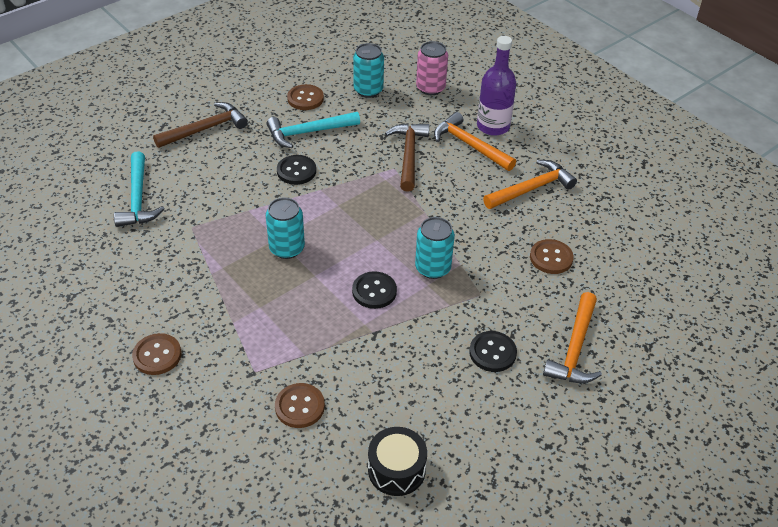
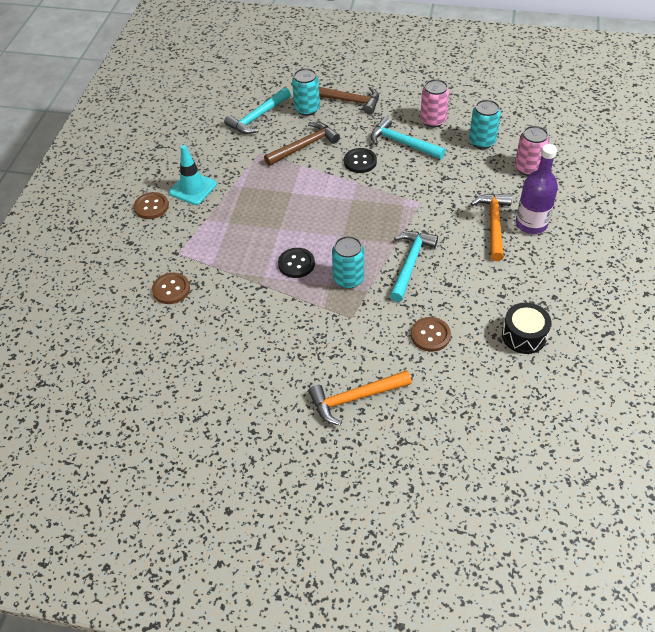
camera: 55 degrees right, 5 degrees up
turquoise can [266,198,305,259] -> turquoise can moved to [292,68,320,116]
brown button [287,84,324,110] -> pink can [420,79,449,127]
black drum [368,427,427,496] -> black drum moved to [502,303,551,354]
brown hammer [385,123,429,192] -> brown hammer moved to [264,122,340,166]
black button [469,331,517,372] -> none
orange hammer [483,160,577,209] -> none
none -> turquoise traffic cone [169,145,217,205]
none -> turquoise hammer [390,231,438,302]

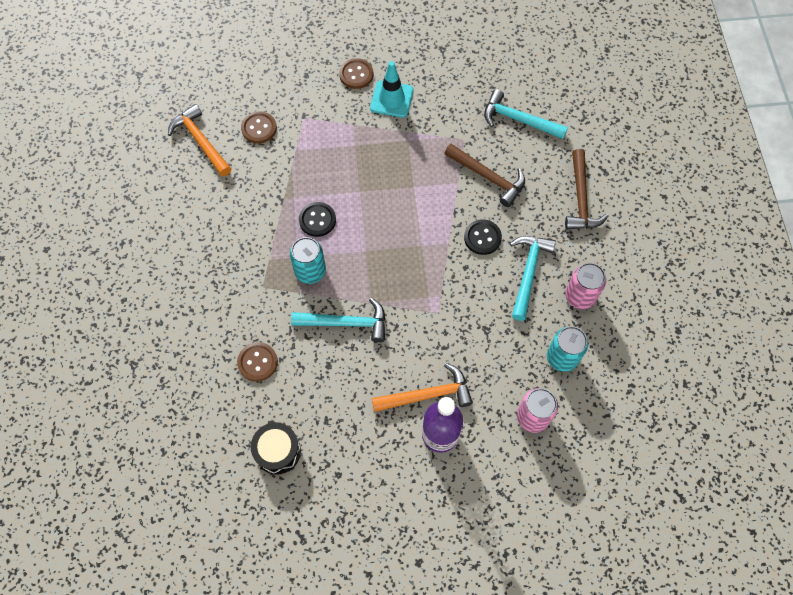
camera: 70 degrees right, 15 degrees up
turquoise can [292,68,320,116] -> none
orange hammer [308,370,412,426] -> orange hammer moved to [168,104,231,177]

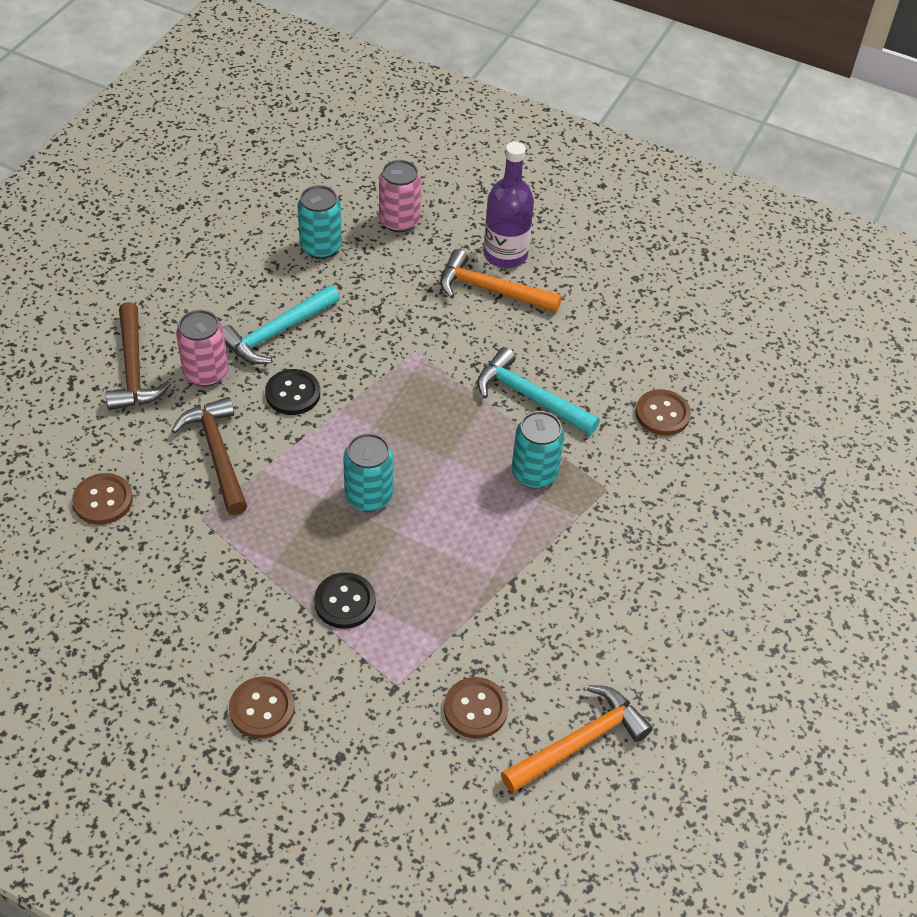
camera: 150 degrees left, 15 degrees down
orange hammer [168,104,231,177] -> orange hammer turned 120 degrees counterclockwise [501,685,653,793]
black drum [251,422,301,475] -> none
black button [299,202,336,237] -> black button moved to [314,572,376,629]
turquoise traffic cone [370,61,414,118] -> none
turquoise hammer [484,89,568,139] -> brown button [72,473,133,525]
brown hammer [565,149,608,229] -> brown hammer turned 135 degrees clockwise [106,302,171,410]
pink can [565,263,606,309] -> pink can moved to [176,310,228,386]
none -> turquoise can [343,433,393,512]

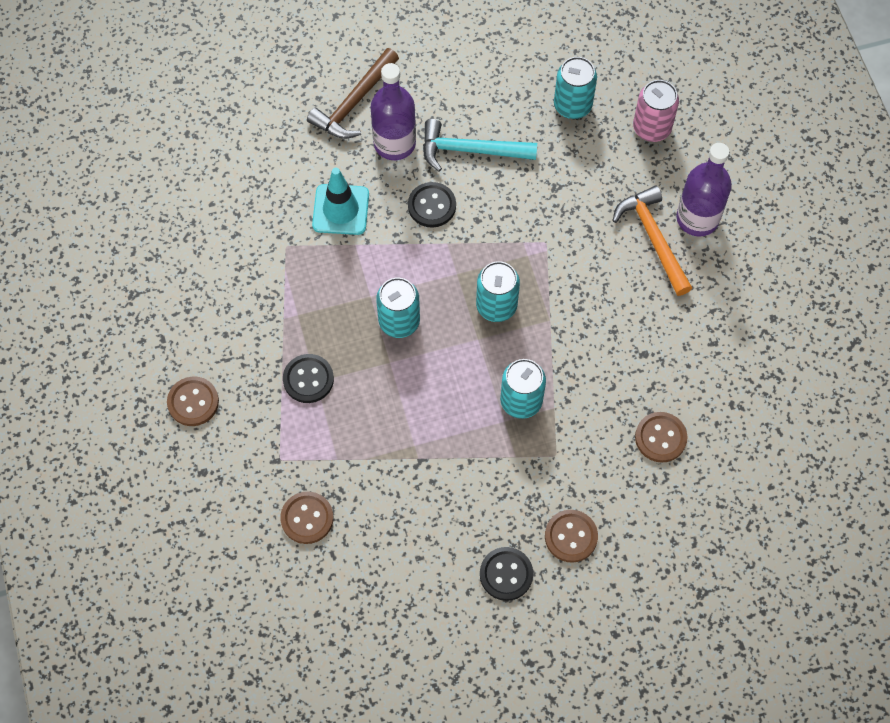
camera: 50 degrees right, 15 degrees up
brown button [72,473,133,525] -> brown button moved to [545,510,598,563]
brown hammer [171,397,247,515] -> turquoise traffic cone [312,168,369,235]
pink can [176,310,228,386] -> purple bottle [371,63,416,160]
turquoise hammer [477,347,600,435] -> none
orange hammer [501,685,653,793] -> none
none -> turquoise can [476,261,520,322]
none -> black button [480,547,533,601]

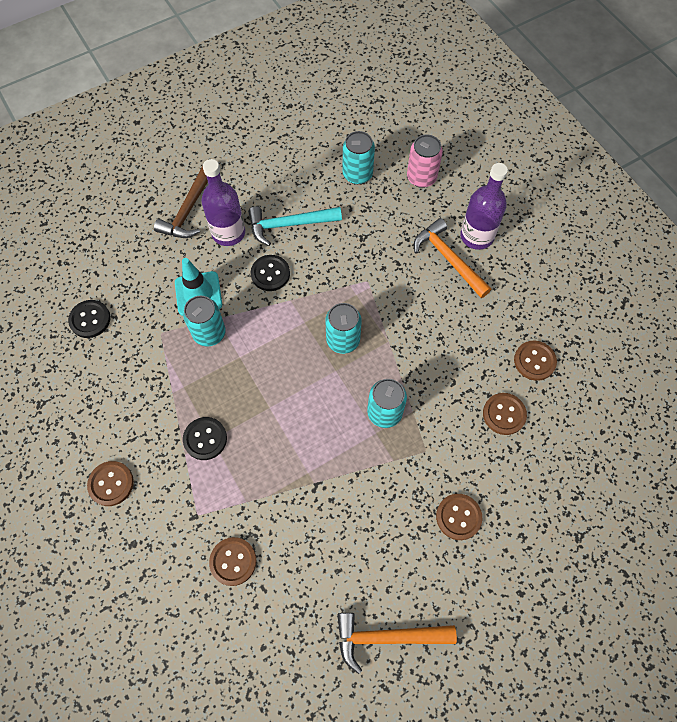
camera: 15 degrees left, 0 degrees up
turquoise can [376,277,420,338] -> turquoise can moved to [183,296,226,347]
black button [480,547,533,601] -> black button moved to [68,300,110,338]
none -> orange hammer [337,613,457,674]
none -> brown button [514,341,557,381]

